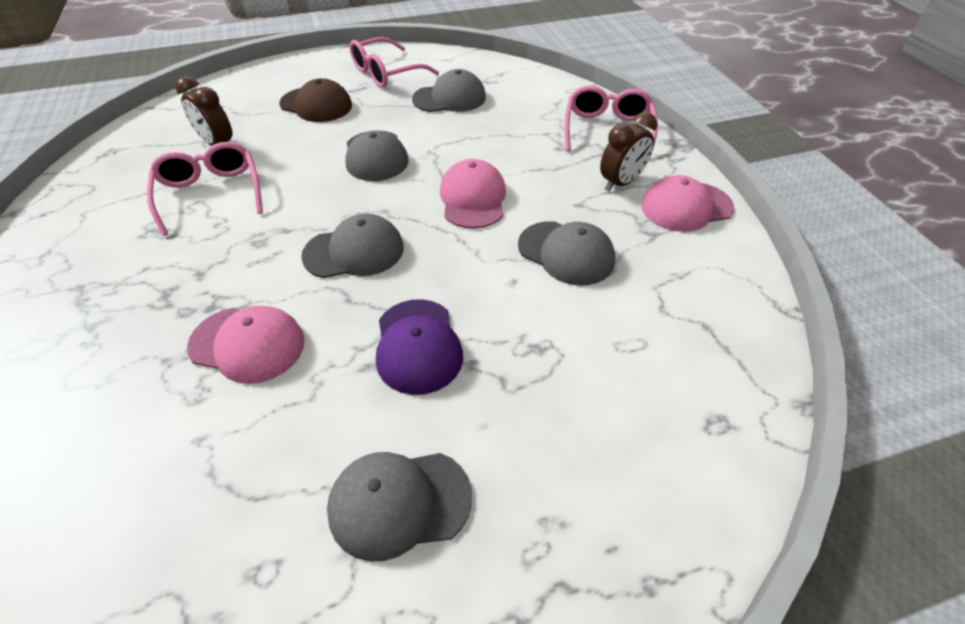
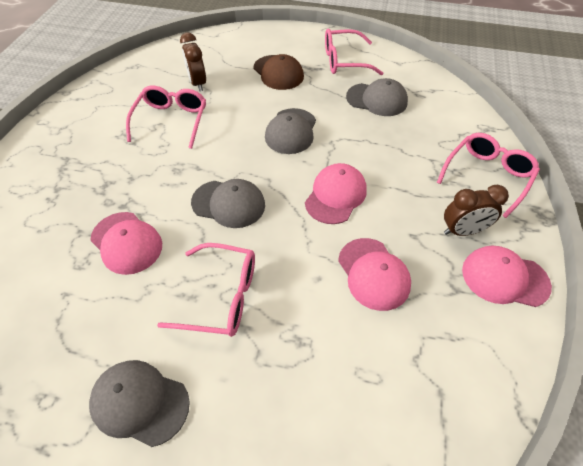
camera: 30 degrees right, 5 degrees up
purple cap [376,299,463,395] -> pink glasses [157,243,255,337]
grey cap [518,221,615,285] -> pink cap [338,238,411,311]

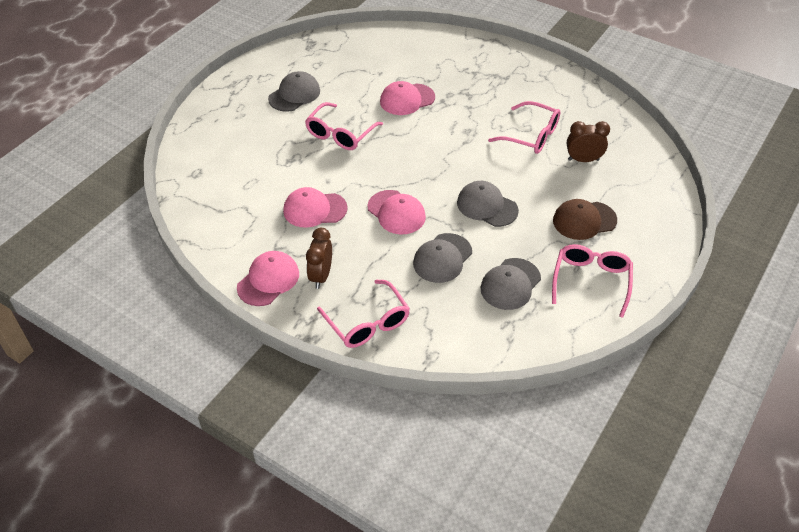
camera: 110 degrees right, 5 degrees down
grey cap [191,179,265,228] -> grey cap moved to [413,233,472,283]

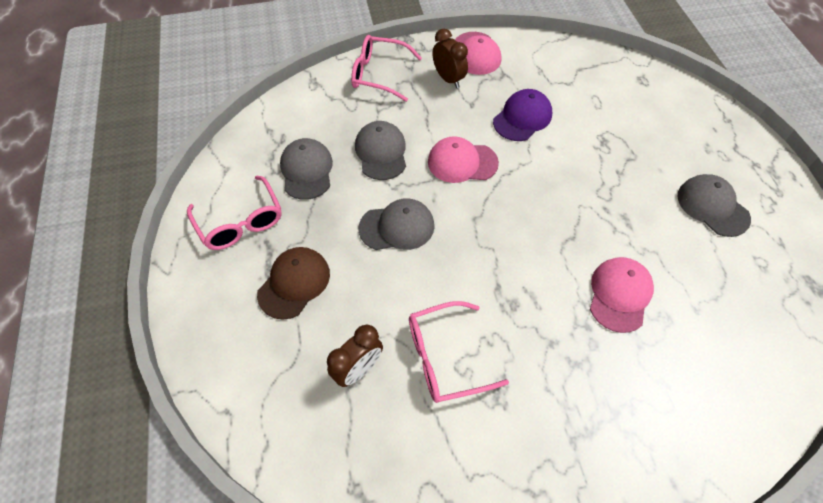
camera: 135 degrees right, 10 degrees up
grey cap [268,71,320,112] -> grey cap turned 150 degrees clockwise [677,174,751,237]
pink cap [283,187,348,228] -> purple cap [493,89,553,141]
pink glasses [305,102,383,150] -> none

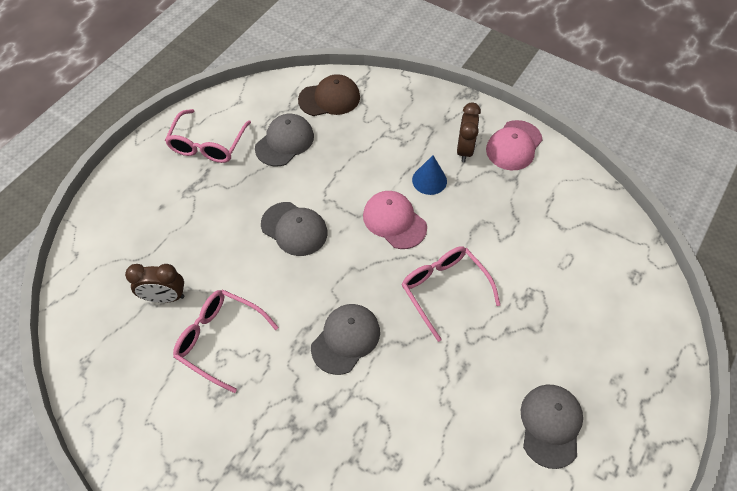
camera: 45 degrees right, 0 degrees up
brown cap [257,247,330,320] -> brown cap moved to [298,74,360,116]
pink glasses [351,35,422,102] -> pink glasses moved to [402,246,500,342]
grey cap [355,121,406,180] -> grey cap moved to [311,304,380,375]
purple cap [493,89,553,141] -> none
pink cap [590,257,654,333] -> none
none -> blue cone [412,155,447,195]

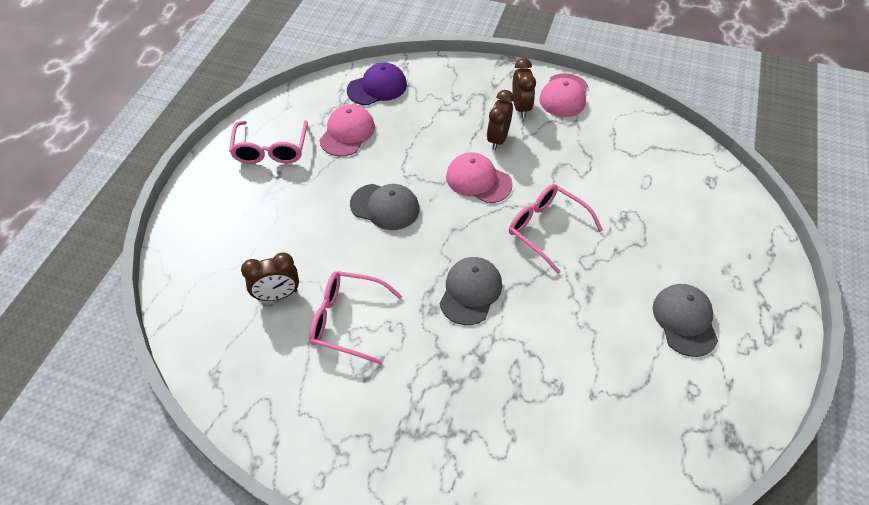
camera: 15 degrees left, 5 degrees down
grey cap [255,114,314,166] -> pink cap [319,104,375,156]
brown cap [298,74,360,116] -> purple cap [347,62,407,105]
blue cone [412,155,447,195] -> brown clock [487,90,514,150]

